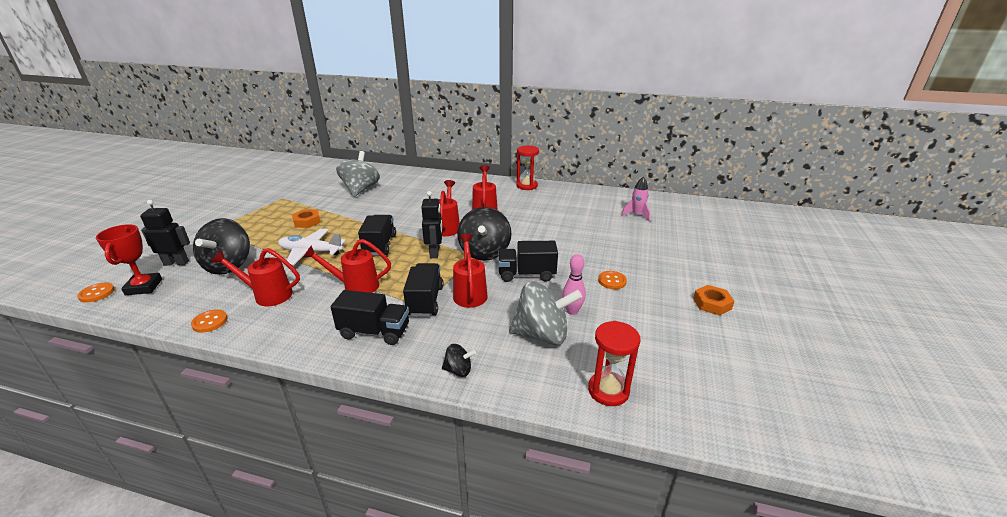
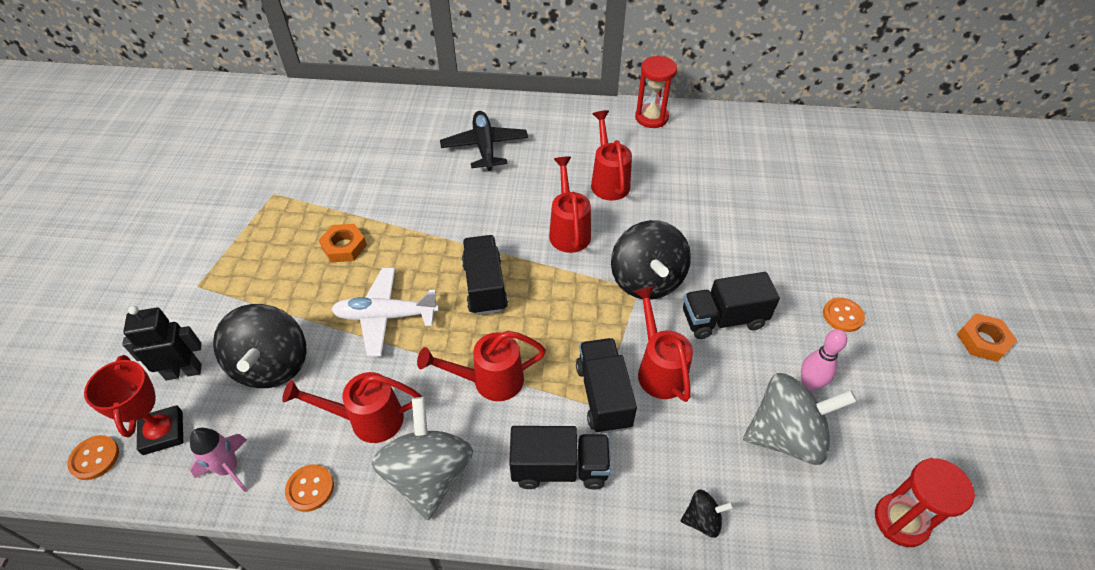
camera: 10 degrees left, 20 degrees up
grey spinning top [336,151,380,197] -> grey spinning top moved to [371,397,473,520]
black robot [421,191,443,258] -> none
pink rocket [621,177,650,221] -> pink rocket moved to [190,428,247,492]
none -> black plane [440,111,528,171]

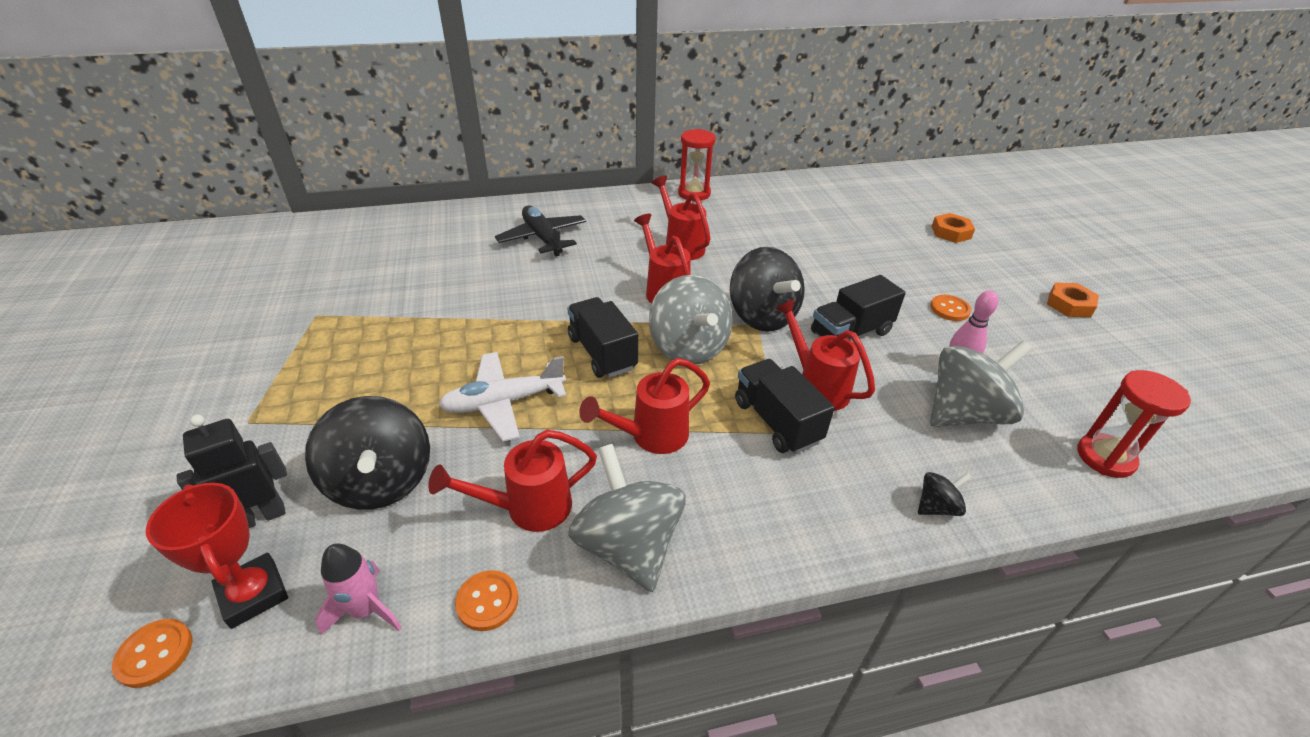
camera: 20 degrees left, 10 degrees down
orange nut [319,224,367,262] -> orange nut moved to [931,213,975,243]
black truck [509,426,611,490] -> none
none -> grey spinning top [649,275,733,365]

